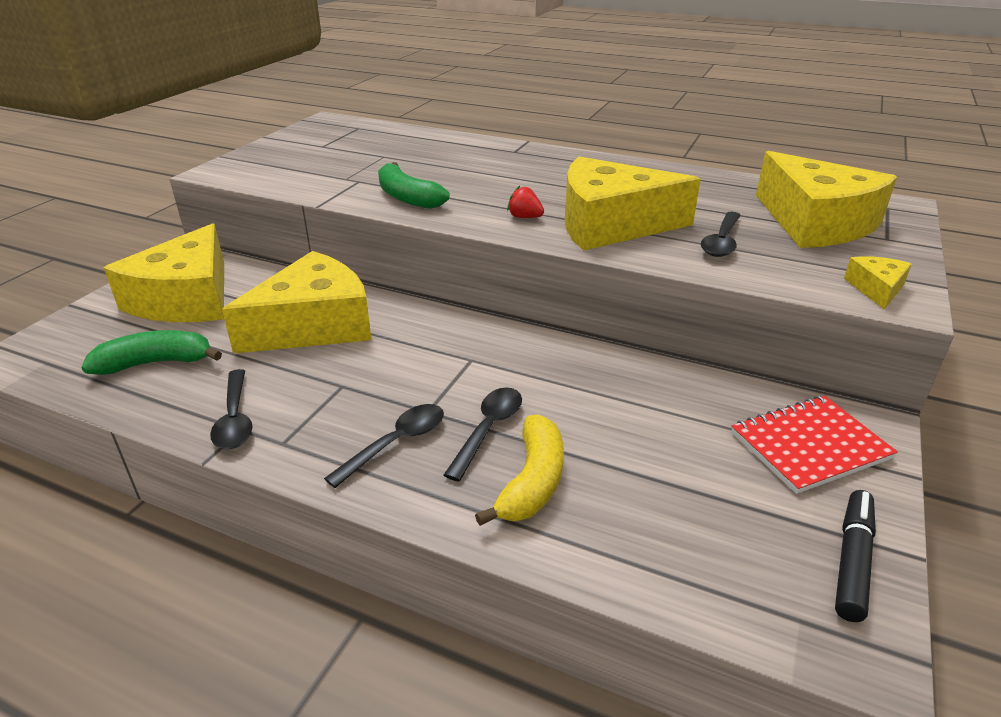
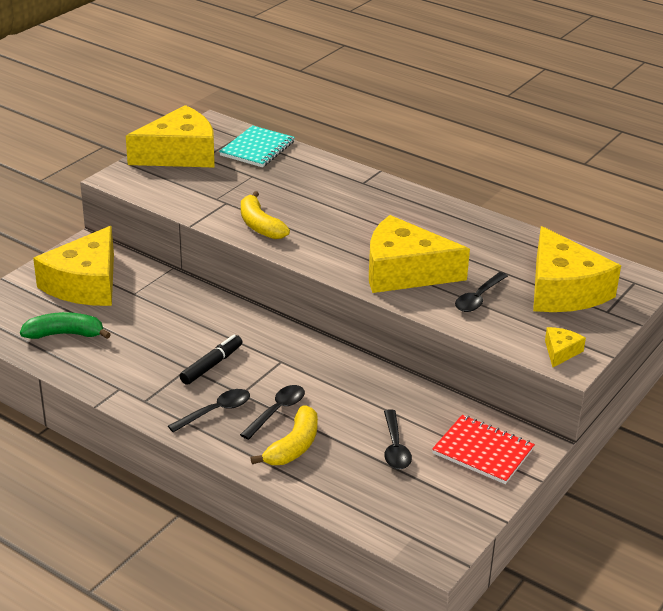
camera: 10 degrees right, 0 degrees up
black spoon [210,369,252,449] -> black spoon moved to [384,409,412,469]
yellow cheese [222,251,372,354] -> yellow cheese moved to [126,105,214,167]
green banana [378,162,450,209] -> yellow banana [241,191,290,239]
red strawberry [507,186,544,218] -> none
red notebook [731,396,898,494] -> red notebook turned 45 degrees clockwise [432,415,535,484]
black marker [835,490,876,622] -> black marker moved to [180,335,242,385]
none -> turquoise notebook [219,125,295,167]

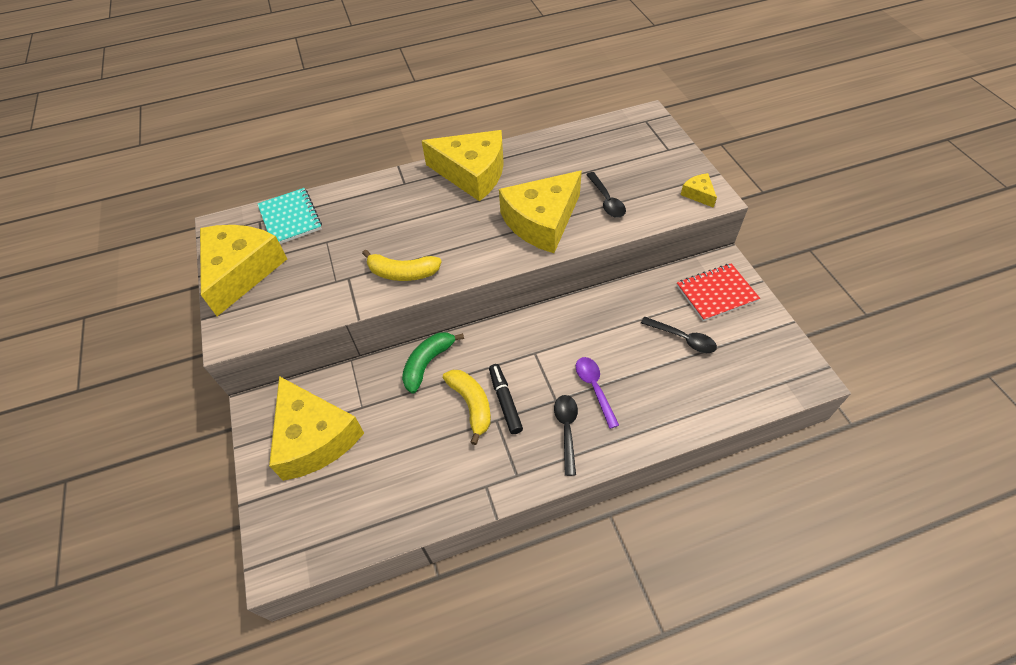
camera: 50 degrees left, 20 degrees up
green banana [20,312,111,339] -> green banana moved to [402,332,464,394]
black spoon [240,385,305,440] -> purple spoon [576,357,619,429]
yellow banana [251,406,318,465] -> yellow banana moved to [443,370,491,445]
yellow cheese [533,226,621,312] -> yellow cheese moved to [422,130,504,201]

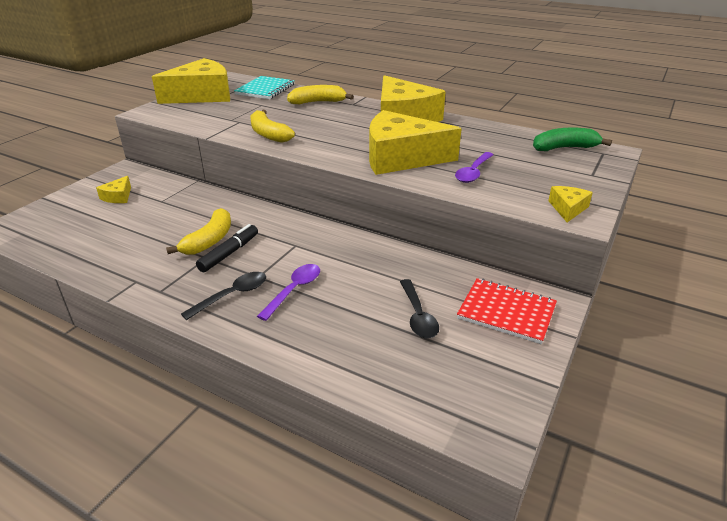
camera: 45 degrees right, 20 degrees down
yellow cheese [269,376,364,481] -> yellow cheese [96,176,131,203], size x0.42
green banana [402,332,464,394] -> green banana moved to [533,128,612,151]
black spoon [586,172,626,218] -> purple spoon [455,152,494,183]
none -> yellow banana [287,85,354,104]

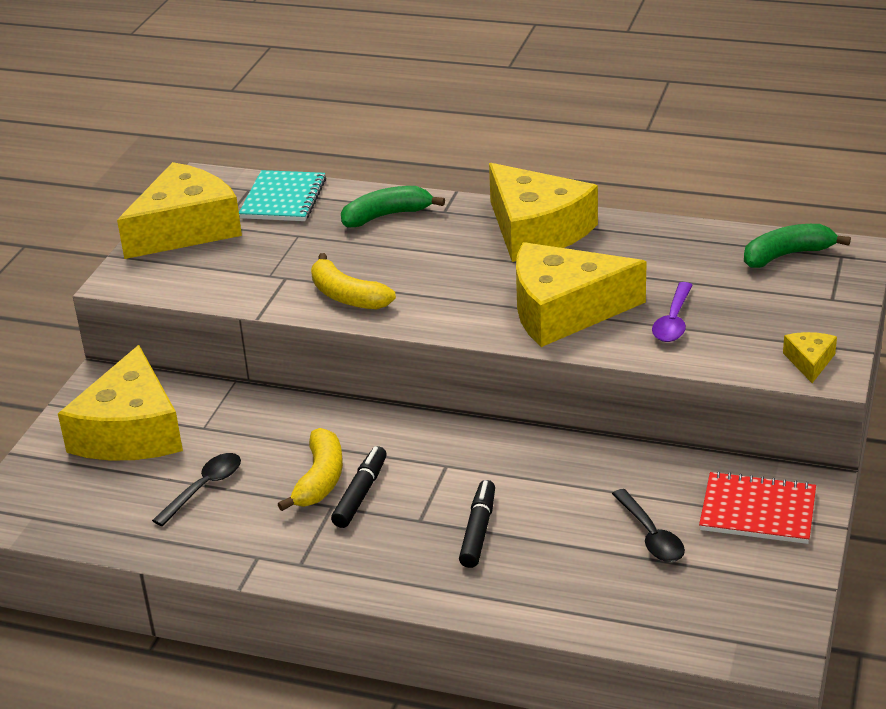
camera: 10 degrees left, 0 degrees up
yellow cheese [96,176,131,203] -> yellow cheese [58,345,183,461], size x2.38
black spoon [181,272,266,320] -> black spoon moved to [152,453,241,526]
purple spoon [257,264,320,321] -> black marker [459,480,495,568]
yellow banana [287,85,354,104] -> green banana [341,186,445,227]

